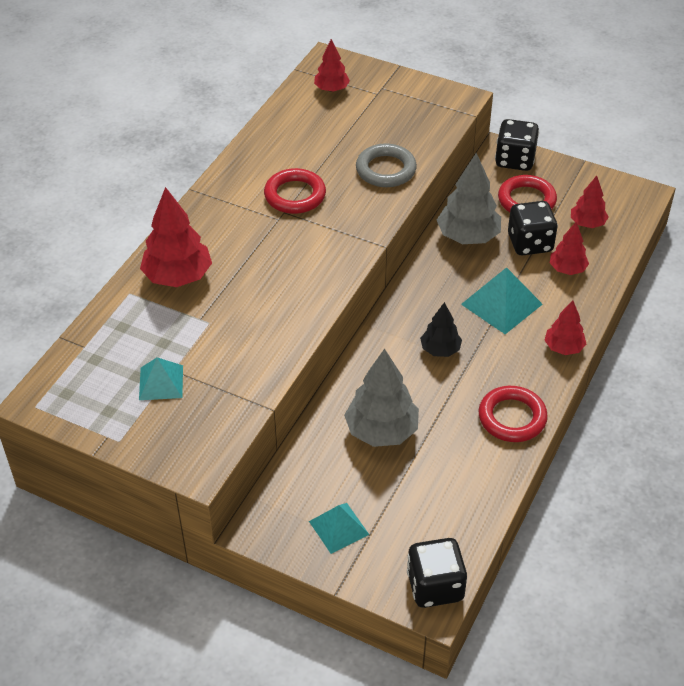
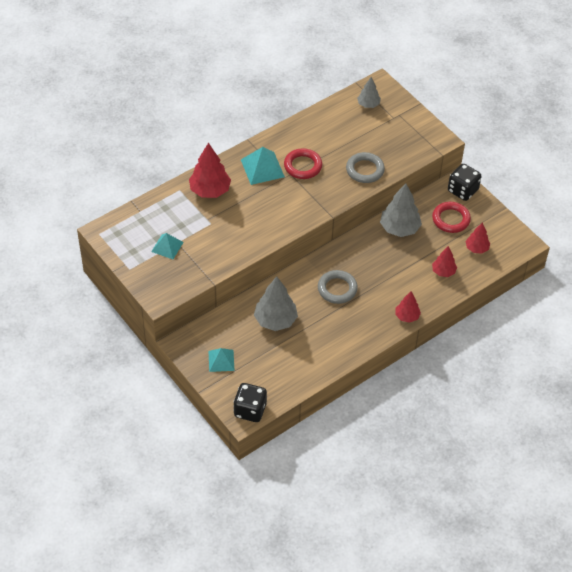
camera: 25 degrees right, 5 degrees up
red tree [314,39,350,92] -> grey tree [357,77,381,108]
black tree [420,302,462,357] -> grey ring [318,270,358,304]
turquoise pyramid [461,267,543,334] -> turquoise pyramid moved to [241,147,285,185]
red ring [479,386,548,442] -> none
black dice [508,201,558,255] -> none

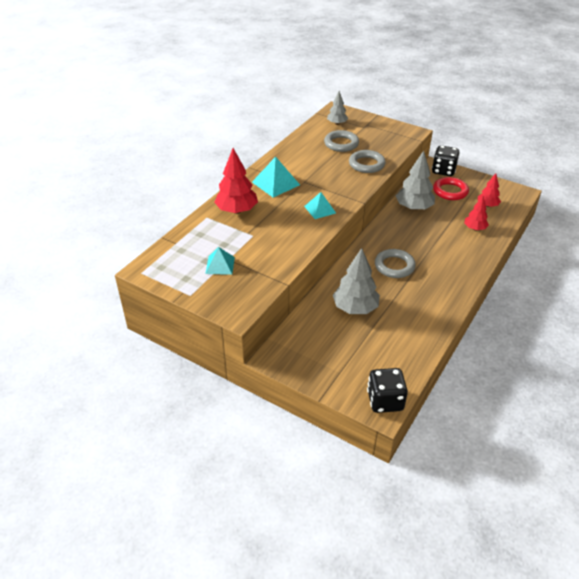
camera: 20 degrees left, 10 degrees down
turquoise pyramid [209,348,235,372] -> turquoise pyramid moved to [304,192,336,219]
red ring [284,148,322,179] -> none
red tree [395,291,421,323] -> none
none -> grey ring [324,130,359,152]

